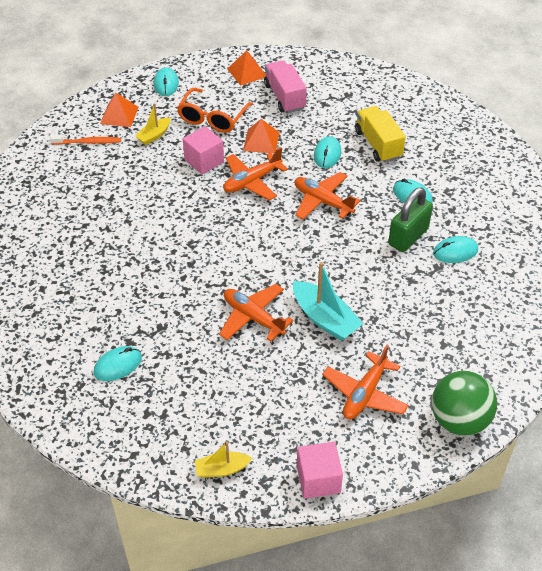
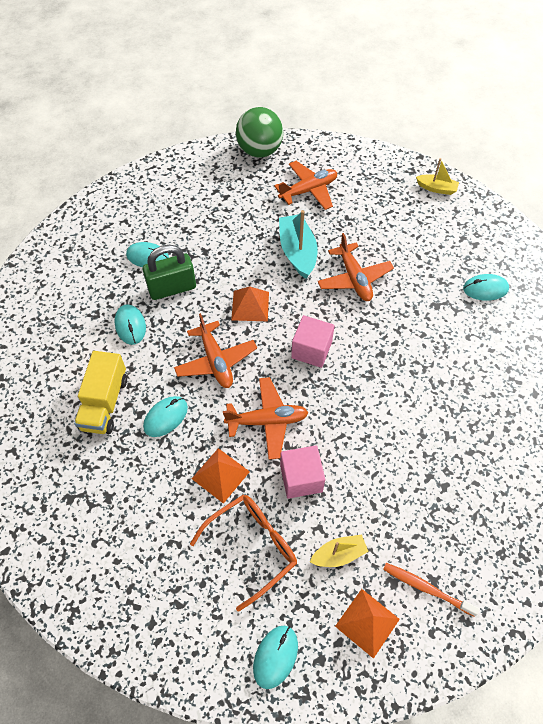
camera: 150 degrees left, 10 degrees up
orange pyramid [227,50,266,86] -> orange pyramid moved to [231,286,269,321]
pink truck [264,60,307,113] -> none
pink cube [297,442,343,499] -> pink cube moved to [291,315,335,368]

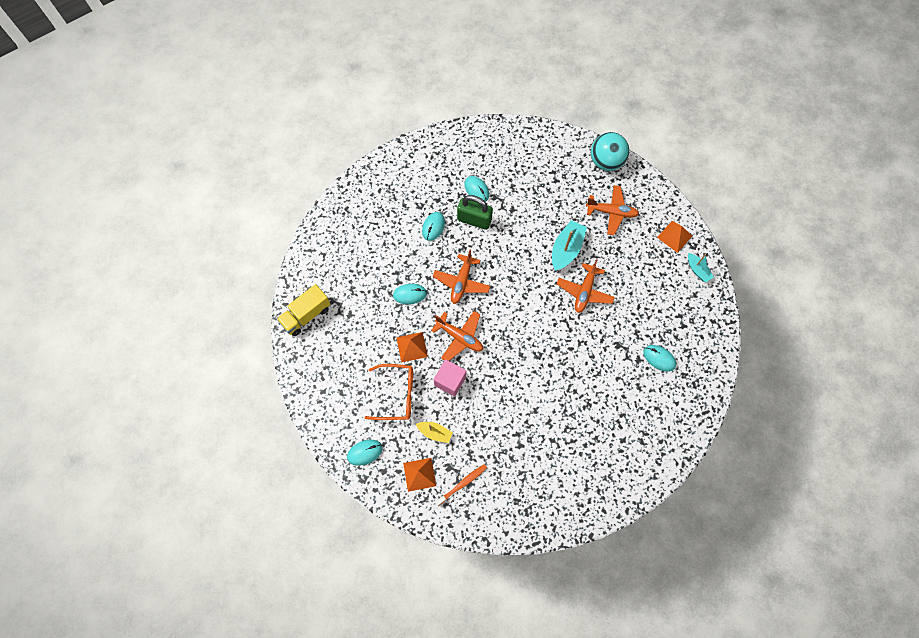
camera: 40 degrees right, 10 degrees up
yellow truck [74,351,127,434] -> yellow truck moved to [277,284,331,336]
orange pyramid [231,286,269,321] -> orange pyramid moved to [657,221,692,253]
green ball [236,107,283,157] -> turquoise ball [591,132,629,171]
pink cube [291,315,335,368] -> none
orange toothbrush [383,563,480,617] -> orange toothbrush turned 75 degrees clockwise [435,464,487,506]
yellow boat [416,158,459,195] -> turquoise boat [688,253,714,282]

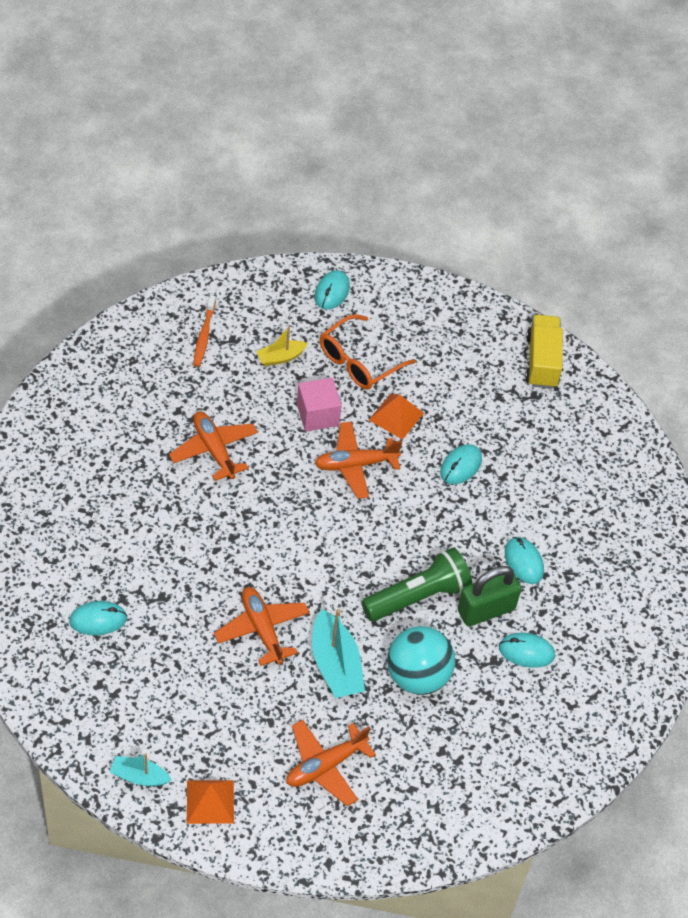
camera: 130 degrees right, 15 degrees down
orange pyramid [403,458,436,492] -> none
orange plane [433,250,490,304] -> orange plane moved to [169,411,258,481]
turquoise ball [591,132,629,171] -> turquoise ball moved to [387,626,455,695]
none -> green flashlight [361,548,472,621]

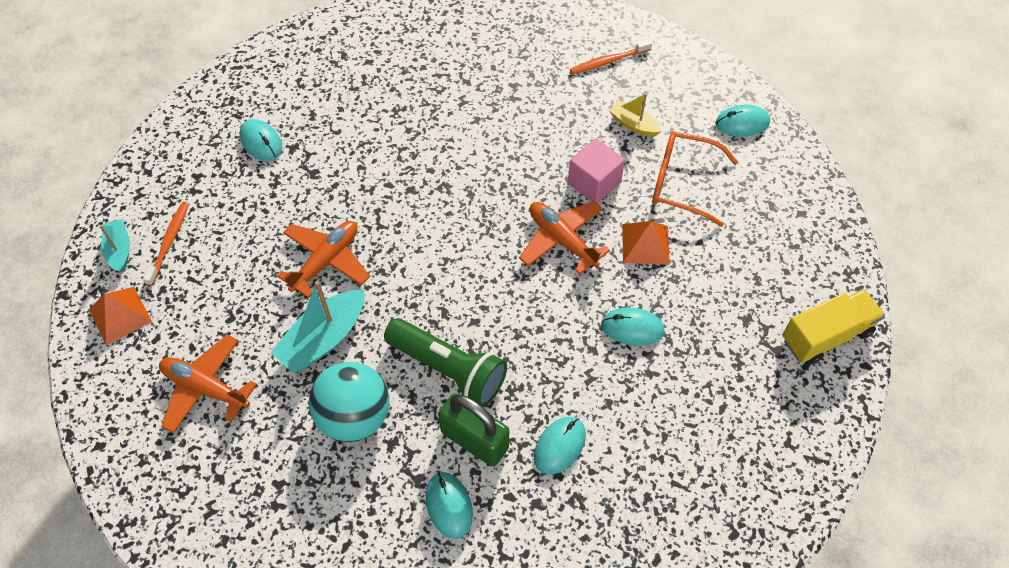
camera: 65 degrees right, 5 degrees up
orange plane [169,411,258,481] -> none
none -> orange toothbrush [143,202,189,286]

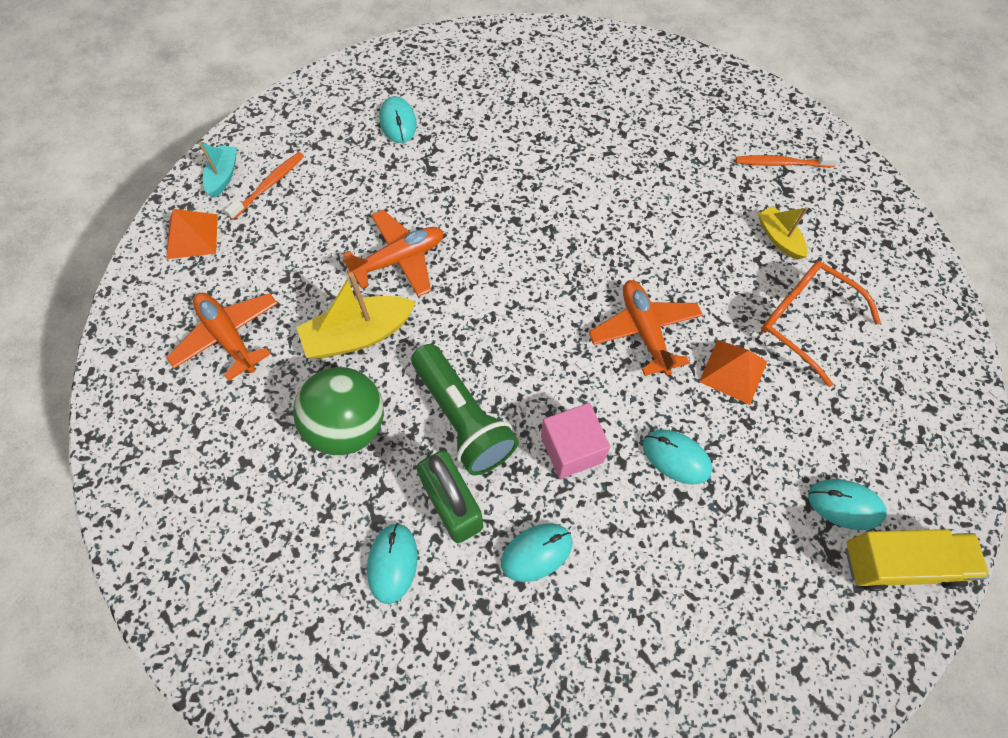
camera: 25 degrees right, 5 degrees up
turquoise boat [271,281,365,373] -> yellow boat [296,272,416,359]
turquoise ball [309,362,389,442] -> green ball [293,367,384,455]
pink cube [568,138,625,204] -> pink cube moved to [541,403,610,479]
turquoise mouse [715,104,770,137] -> turquoise mouse moved to [808,479,887,530]

